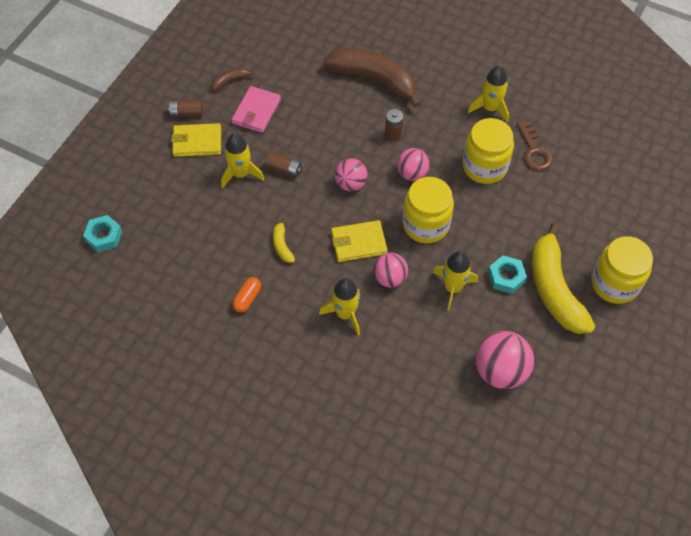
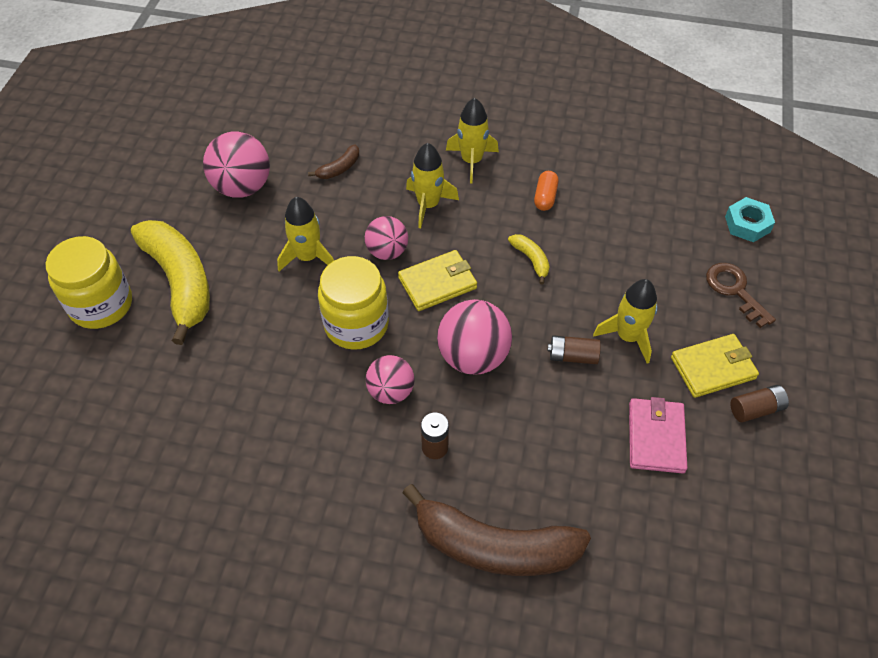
camera: 165 degrees right, 5 degrees down
brown banana [211,68,255,91] -> brown banana moved to [308,145,359,179]
pink ball [335,158,368,191] -> pink ball [437,299,512,375], size x1.56
yellow jar [463,118,514,184] -> none
yellow rocket [468,66,509,123] -> yellow rocket moved to [446,98,499,184]
turquoise nut [488,255,527,294] -> none
brown key [517,121,553,171] -> brown key moved to [706,263,776,328]

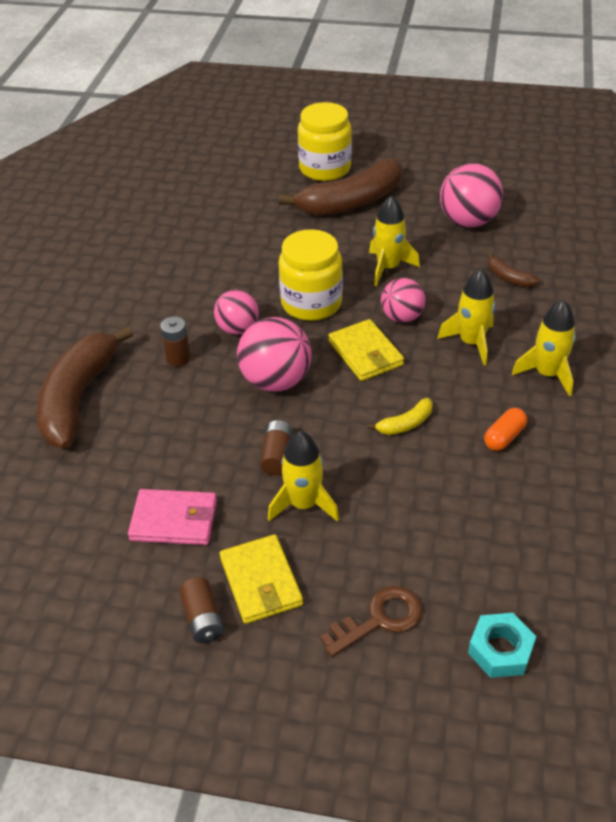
camera: 90 degrees right, 10 degrees down
yellow banana [131,220,210,345] -> brown banana [279,158,402,216]
orange capsule [534,171,559,211] -> orange capsule turned 60 degrees counterclockwise [484,408,527,451]

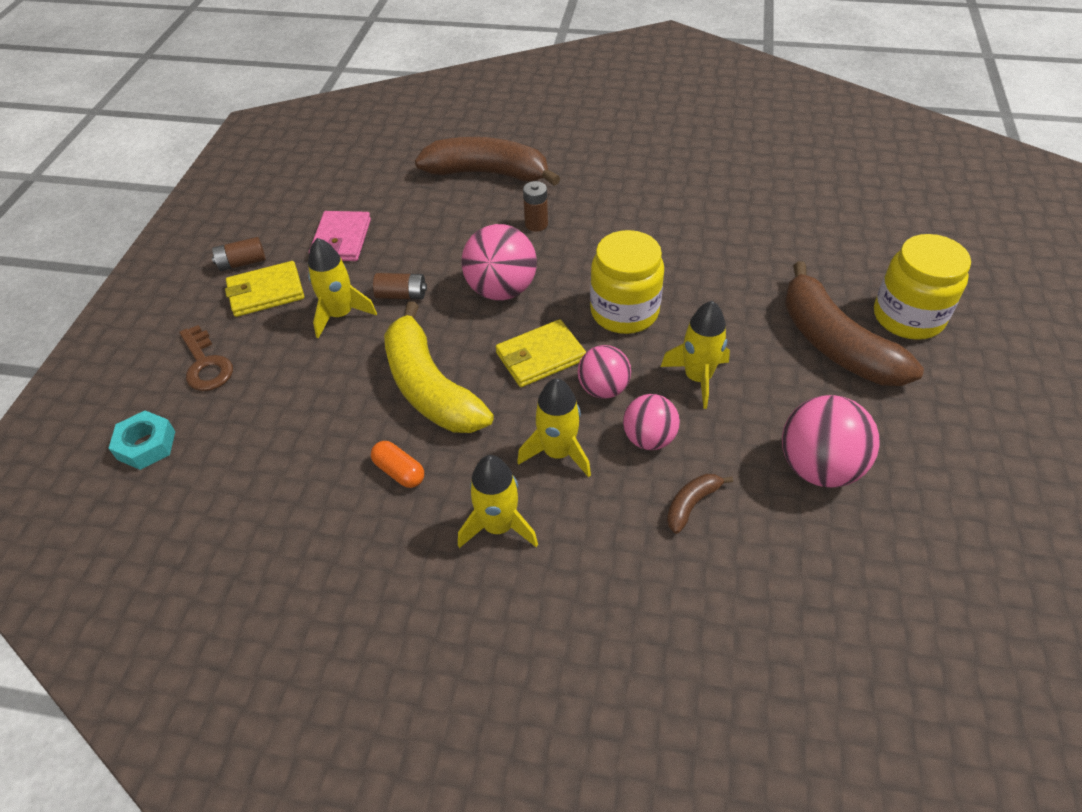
camera: 90 degrees right, 5 degrees up
pink ball [214,290,259,335] -> pink ball moved to [623,394,680,450]
yellow banana [367,398,433,435] -> yellow banana [384,301,494,433], size x2.35

